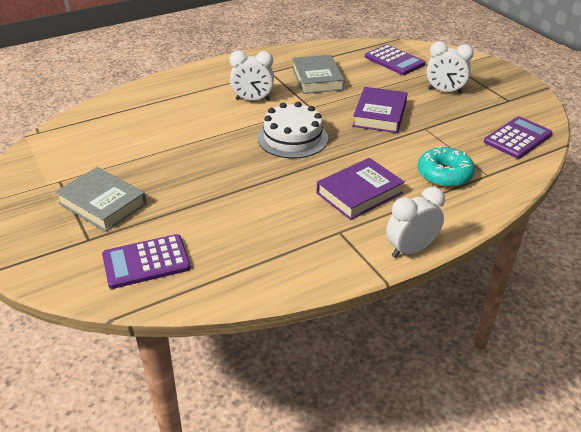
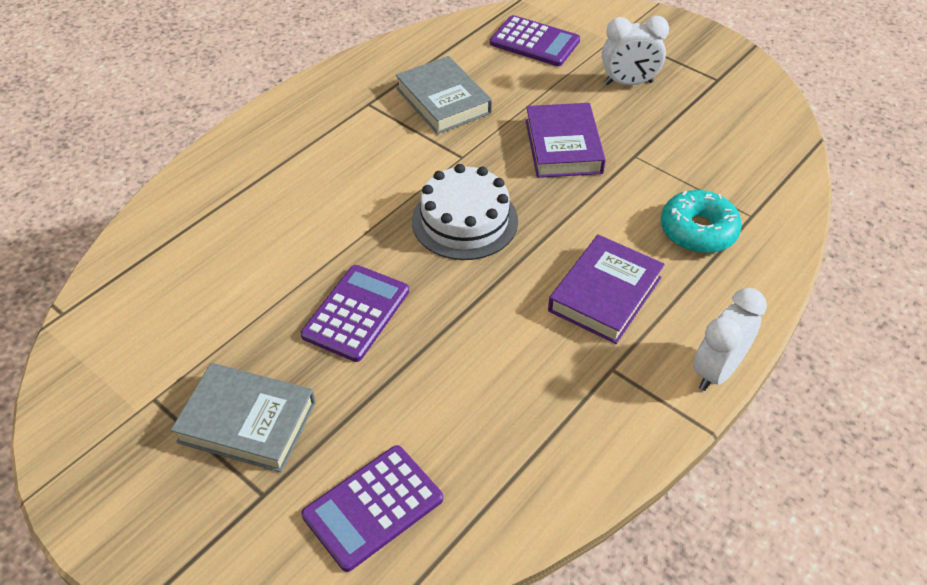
camera: 20 degrees left, 10 degrees up
white clock [230,51,274,101] -> none
purple calculator [484,116,553,159] -> purple calculator moved to [301,265,409,362]

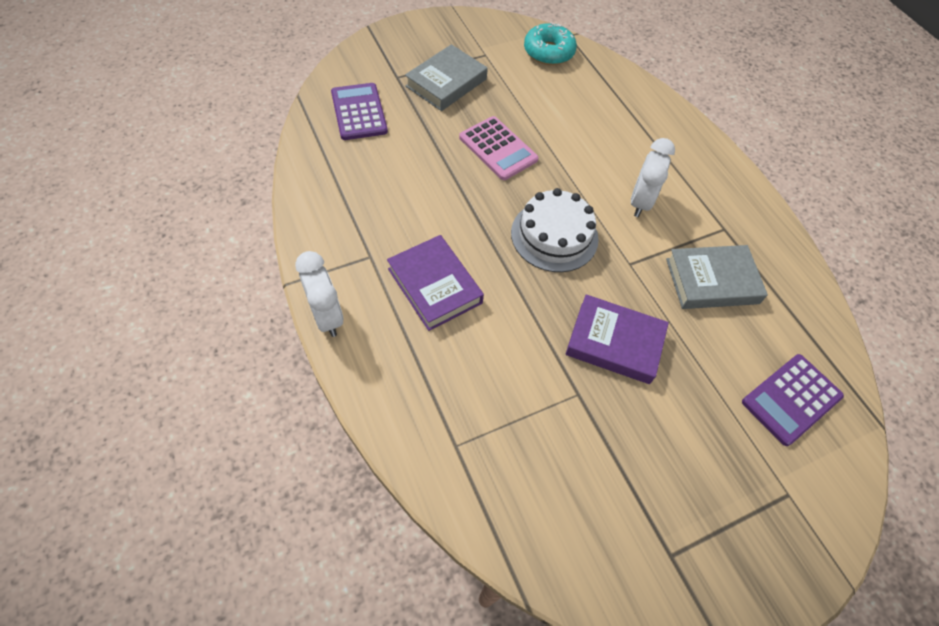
camera: 110 degrees right, 10 degrees up
purple calculator [301,265,409,362] -> pink calculator [459,116,539,180]
white clock [602,16,669,85] -> white clock moved to [631,138,675,217]
turquoise donut [661,190,742,253] -> turquoise donut moved to [524,23,577,65]

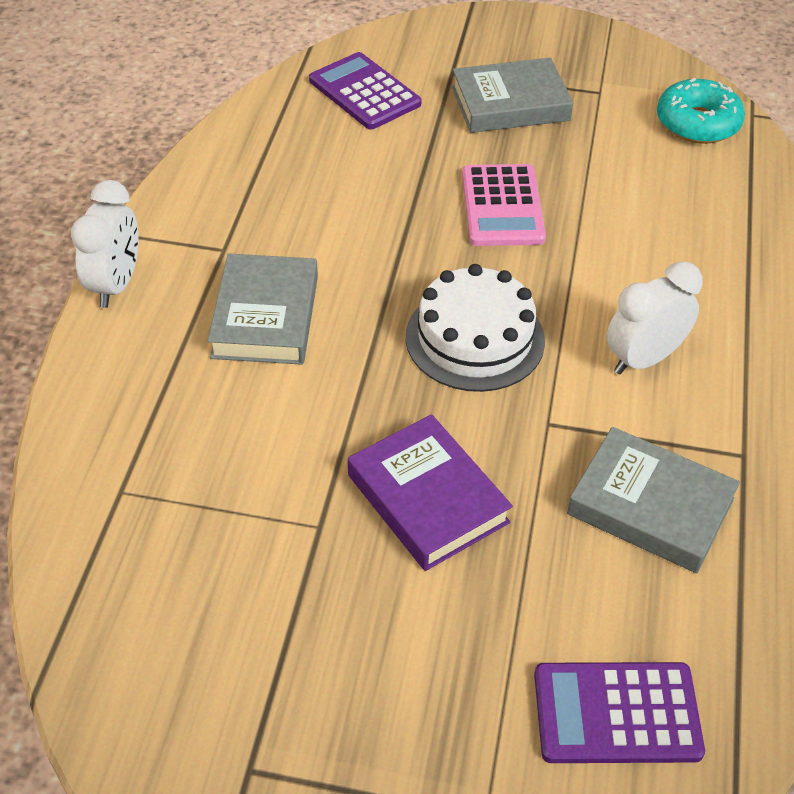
camera: 40 degrees right, 10 degrees down
purple calculator [331,83,388,140] -> purple calculator turned 60 degrees counterclockwise [309,52,421,130]
purple book [387,235,484,331] -> grey book [208,253,318,365]

